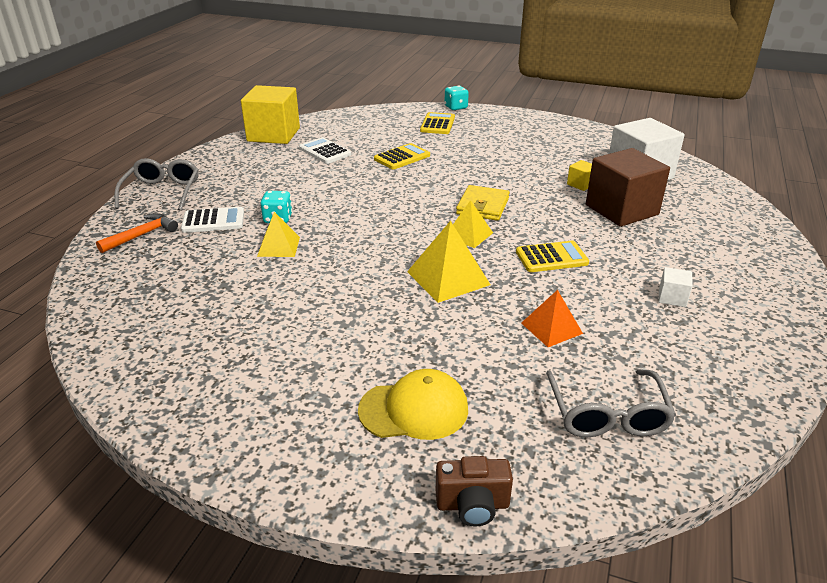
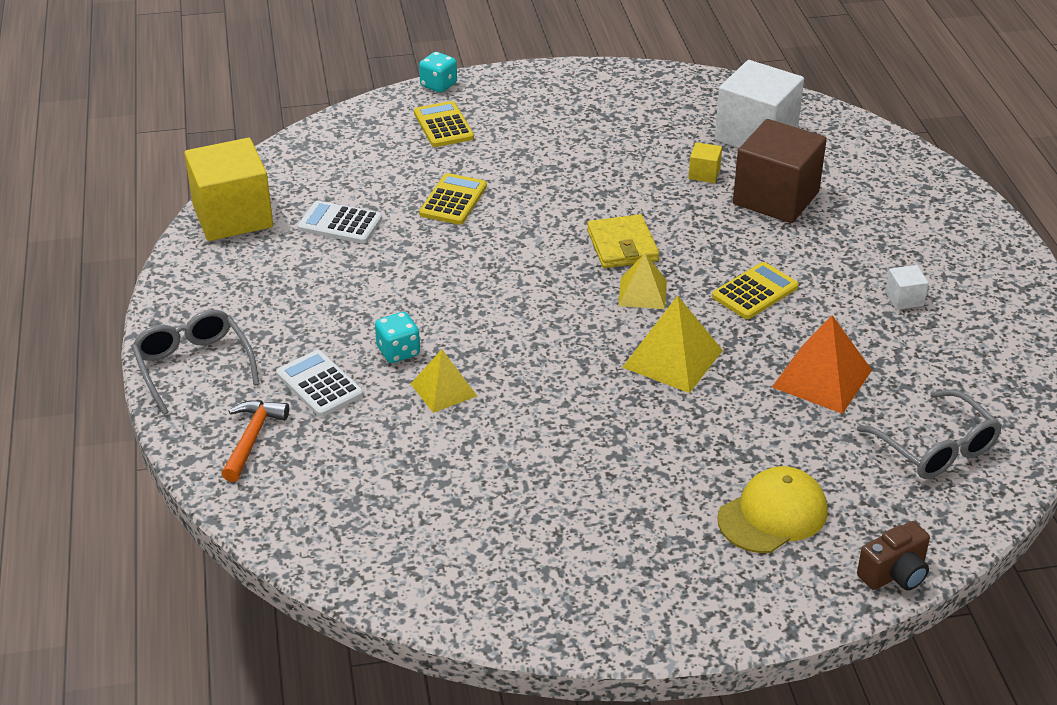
camera: 30 degrees left, 5 degrees up
white calculator [181,207,244,233] -> white calculator turned 90 degrees counterclockwise [276,350,363,417]
orange pyramid [521,290,583,347] -> orange pyramid [772,315,872,414], size x1.54

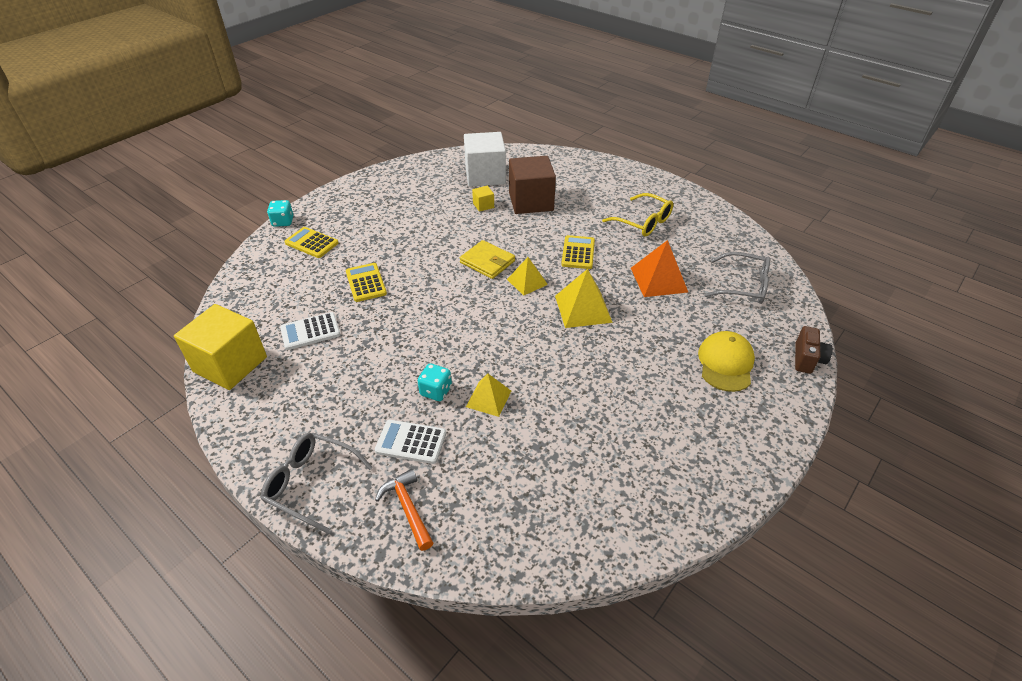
camera: 40 degrees left, 5 degrees up
white cube [885,265,929,310] -> yellow glasses [602,193,673,237]

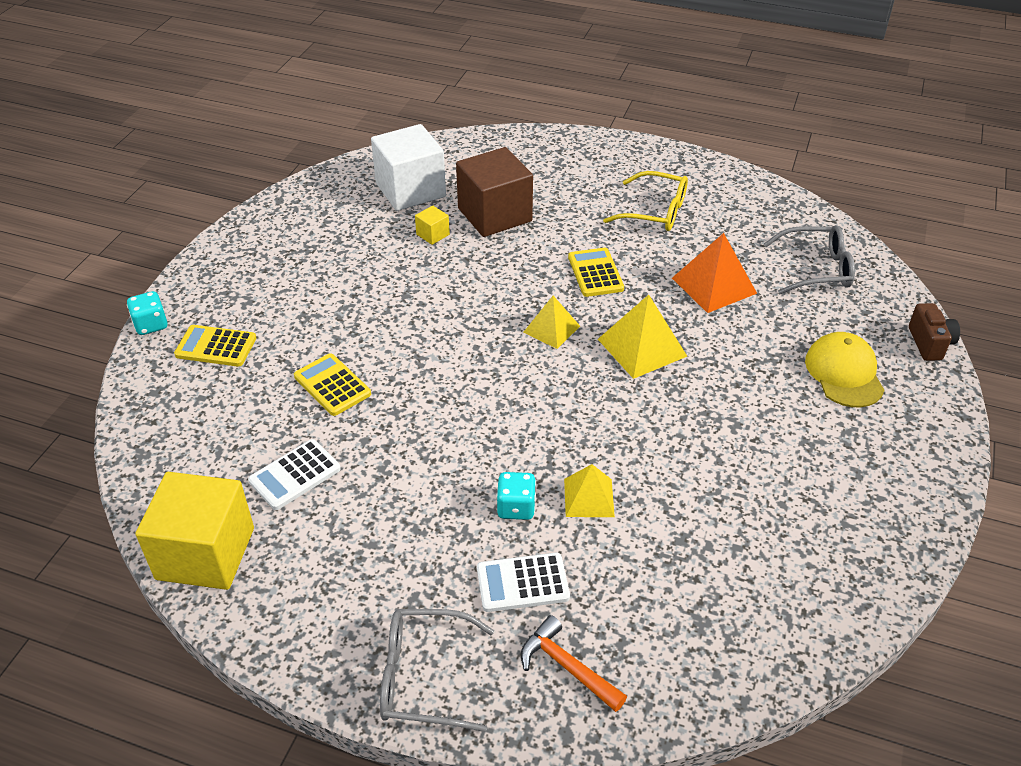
camera: 20 degrees left, 0 degrees up
yellow wallet [460,240,515,279] -> none

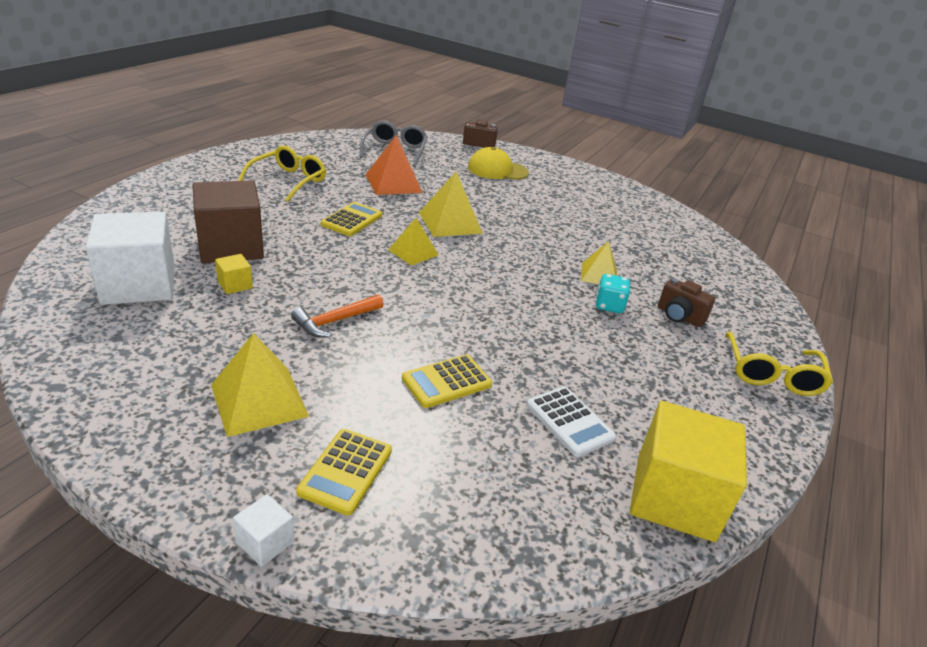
camera: 85 degrees left, 10 degrees down
turquoise dice [127,291,168,335] -> white cube [233,494,294,567]
grey glasses [380,609,494,732] -> yellow glasses [725,332,833,396]
white calculator [477,553,570,612] -> brown camera [658,278,715,327]
orange hammer [521,615,627,712] -> orange hammer moved to [291,294,384,338]
yellow calculator [568,248,624,297] -> yellow calculator turned 120 degrees clockwise [321,202,382,236]
none -> yellow pyramid [211,333,309,437]

